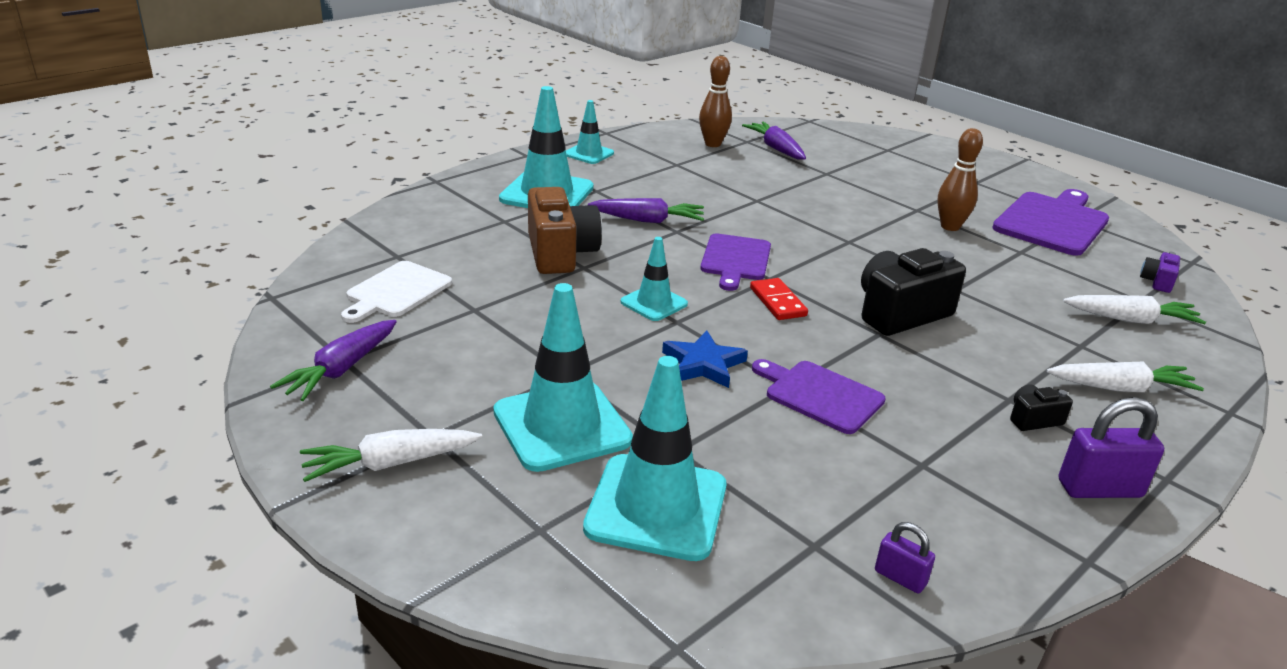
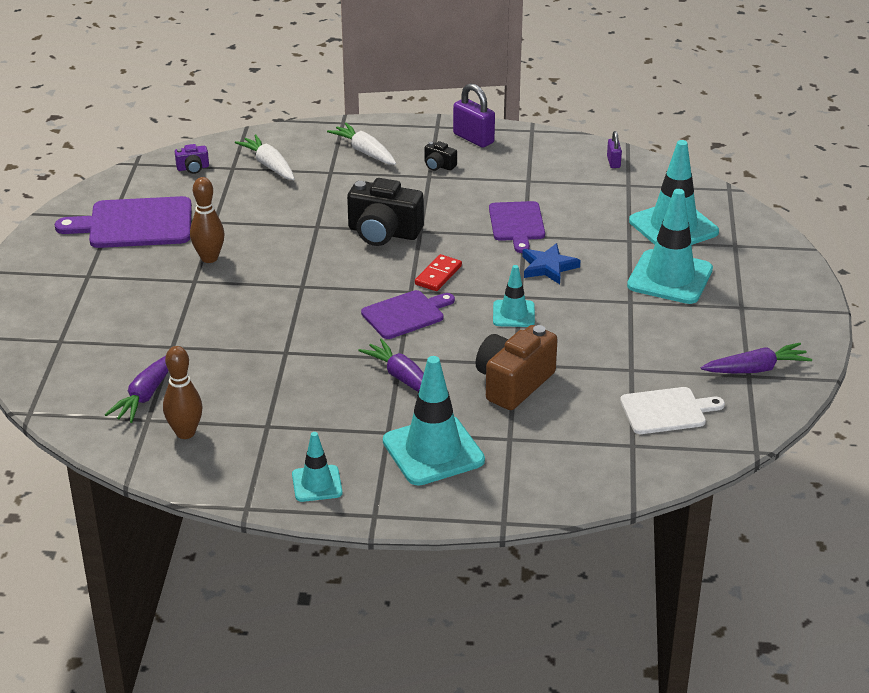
camera: 130 degrees left, 5 degrees up
white carrot [300,429,482,482] -> none

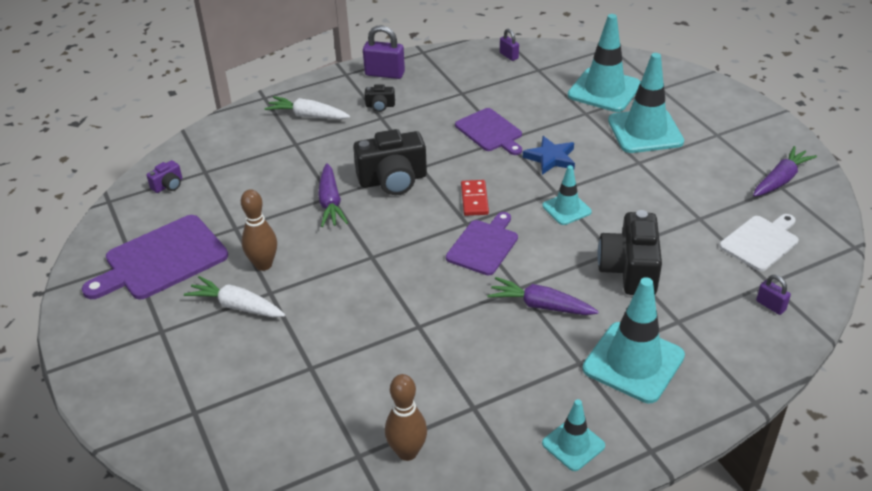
camera: 30 degrees left, 5 degrees up
purple carrot [105,356,169,423] -> purple carrot moved to [318,163,348,227]
white carrot [235,134,295,180] -> white carrot moved to [184,276,285,317]
brown camera [476,325,558,410] -> black camera [597,210,662,295]
none -> purple padlock [756,275,791,315]

